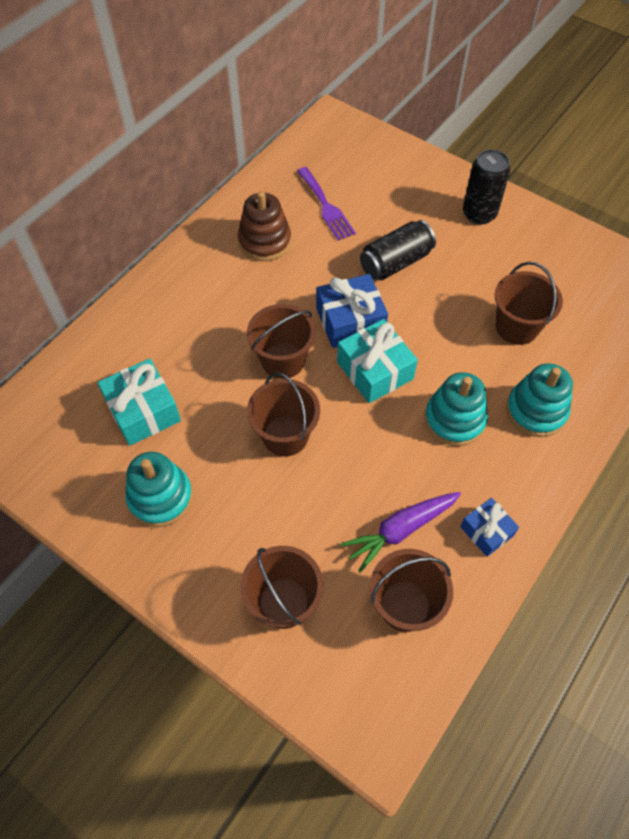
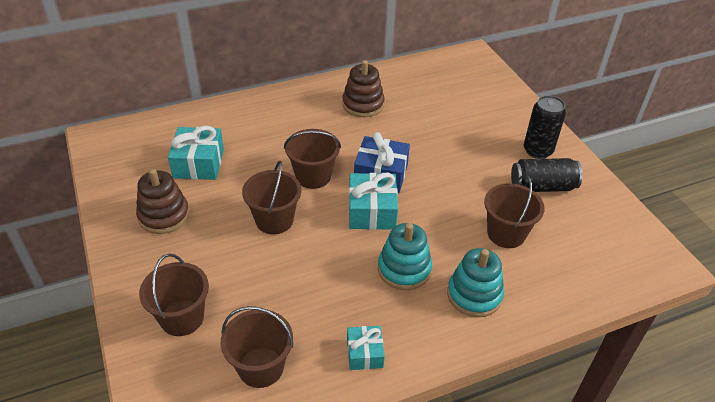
camera: 30 degrees right, 15 degrees down
turquoise stacking toy [126,452,193,527] -> brown stacking toy [136,169,189,234]
purple fork [297,167,356,241] -> none
purple carrot [341,492,461,573] -> none
black can [360,220,436,280] -> black can moved to [511,158,583,192]
blue gift [460,498,519,557] -> turquoise gift [347,326,385,370]

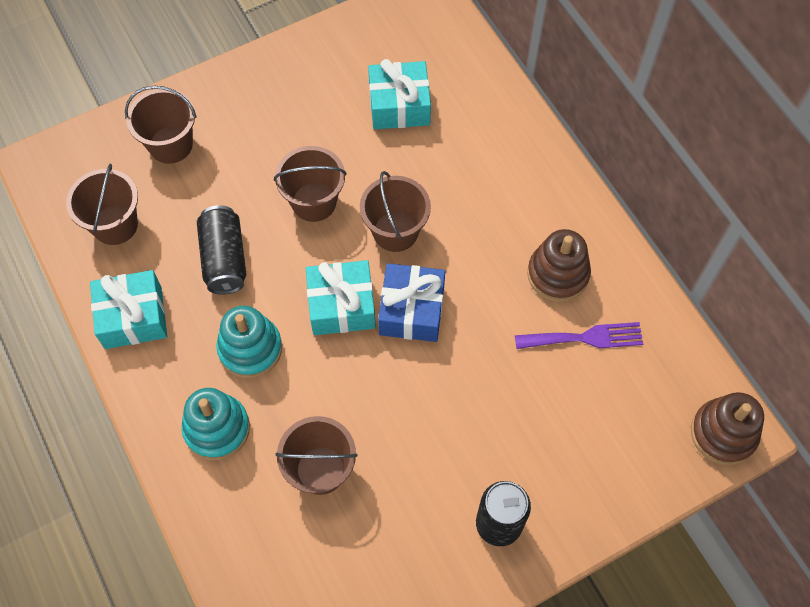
camera: 85 degrees right, 20 degrees up
brown stacking toy [136,169,189,234] -> brown stacking toy moved to [691,392,764,465]
turquoise gift [347,326,385,370] -> turquoise gift [90,270,167,349], size x1.65
black can [511,158,583,192] -> black can moved to [197,205,246,295]
none -> purple fork [515,322,643,349]

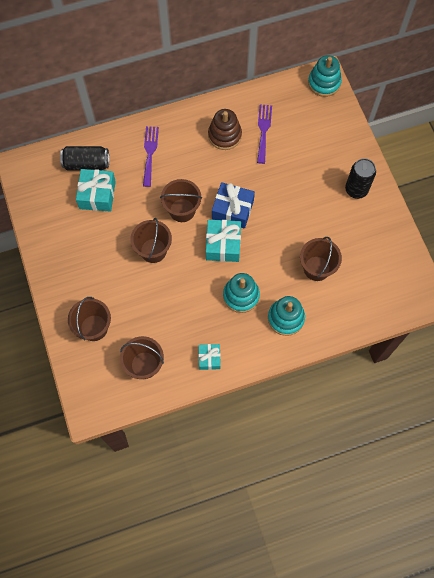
camera: 80 degrees left, 5 degrees up
turquoise gift [90,270,167,349] -> turquoise gift [199,344,221,370], size x0.60
black can [197,205,246,295] -> black can moved to [60,146,109,170]
brown stacking toy [691,392,764,465] -> turquoise stacking toy [308,55,342,97]
none -> purple fork [143,126,159,187]

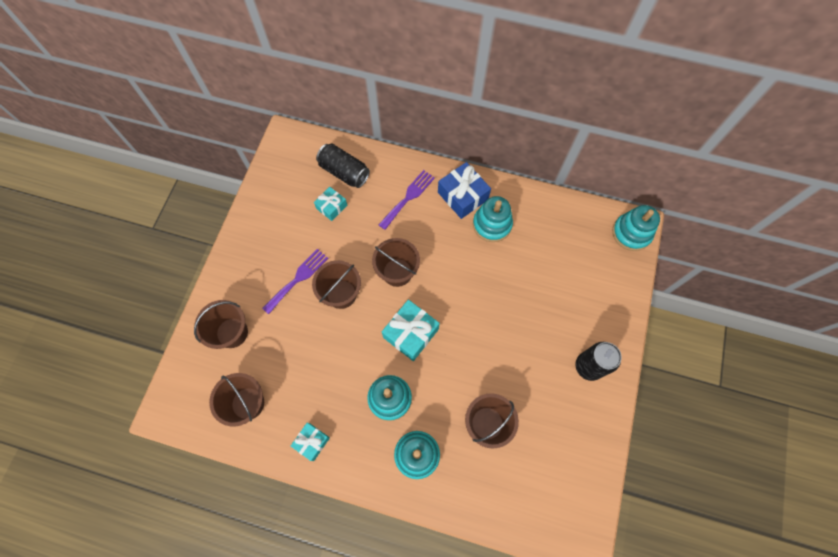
camera: 35 degrees right, 0 degrees up
turquoise gift [76,169,116,212] -> turquoise gift [314,187,347,221], size x0.60
brown stacking toy [208,109,242,150] -> turquoise stacking toy [473,196,513,242]
blue gift [212,182,255,229] -> blue gift moved to [438,162,491,219]
purple fork [257,104,272,164] -> purple fork moved to [262,249,328,314]

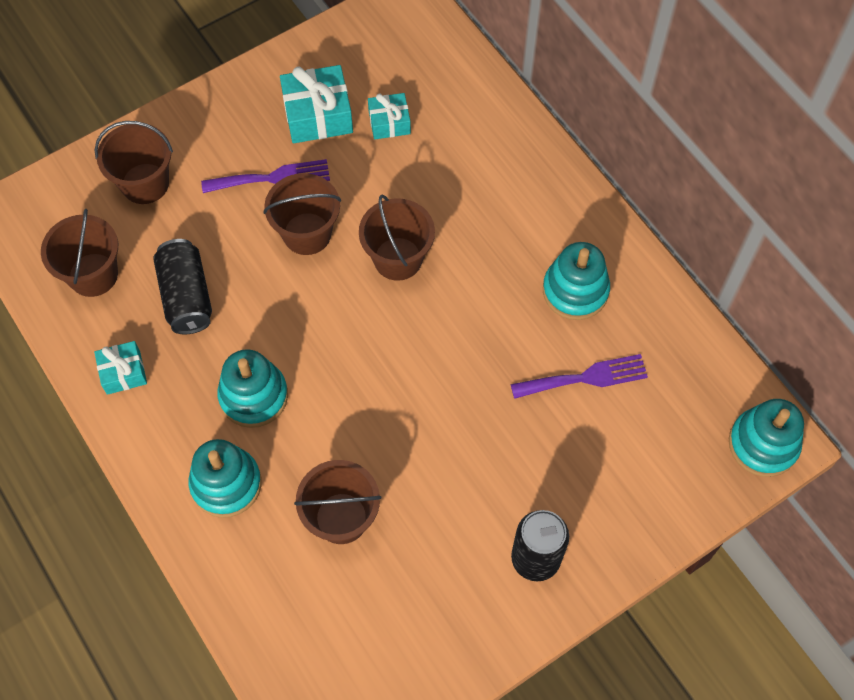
camera: 40 degrees right, 5 degrees down
black can [316,144,370,188] -> black can moved to [153,239,212,334]
purple fork [379,170,435,230] -> purple fork moved to [511,354,648,399]
turquoise gift [382,300,440,361] -> turquoise gift moved to [280,65,353,143]
blue gift [438,162,491,219] -> none

